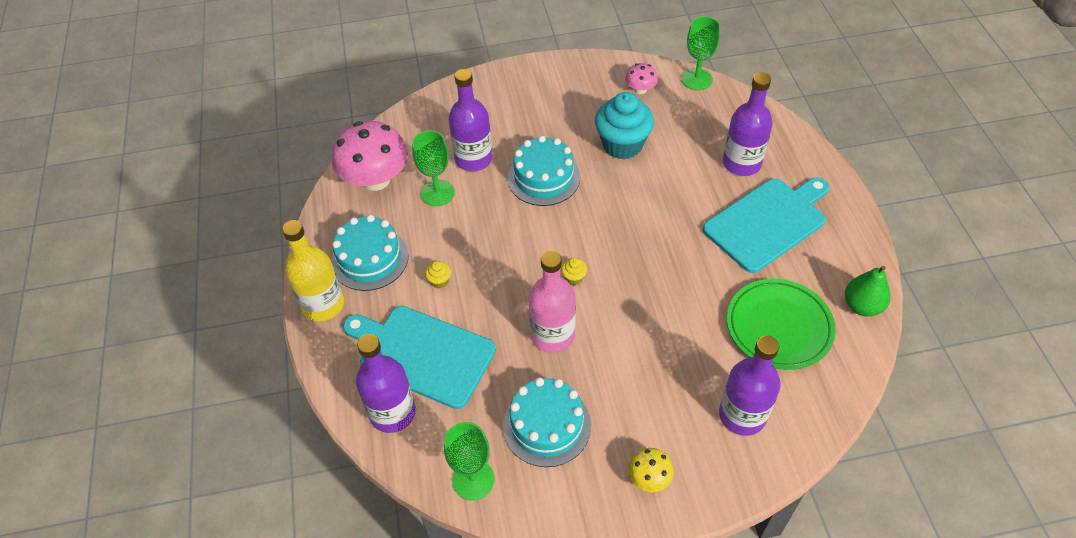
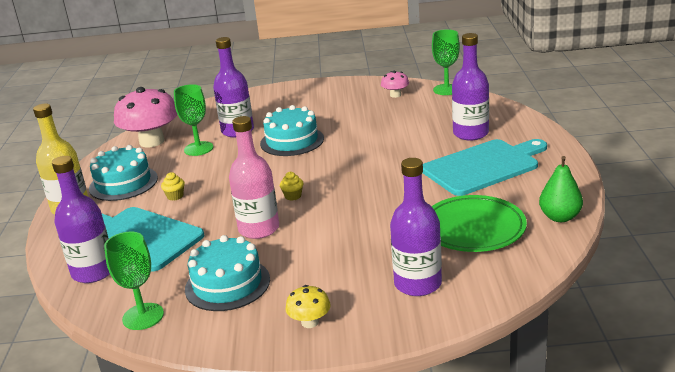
camera: 10 degrees right, 25 degrees down
turquoise cupcake [595,92,654,159] -> none

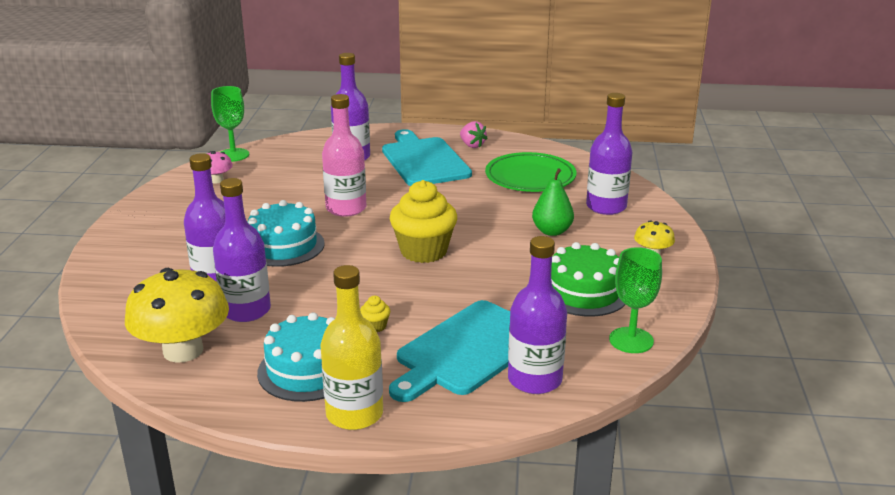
camera: 85 degrees left, 0 degrees up
pink mushroom [114,87,178,147] -> yellow mushroom [125,268,229,363]
green goblet [174,84,213,156] -> purple bottle [213,178,271,322]
turquoise cake [185,235,270,311] -> green cake [551,242,626,317]
pink bottle [229,116,279,239] -> pink bottle moved to [322,94,366,217]
yellow cupcake [280,172,304,201] -> yellow cupcake [390,180,457,263], size x2.47
green pear [539,156,583,222] -> green pear moved to [532,168,574,236]
none -> pink strawberry [460,121,488,148]

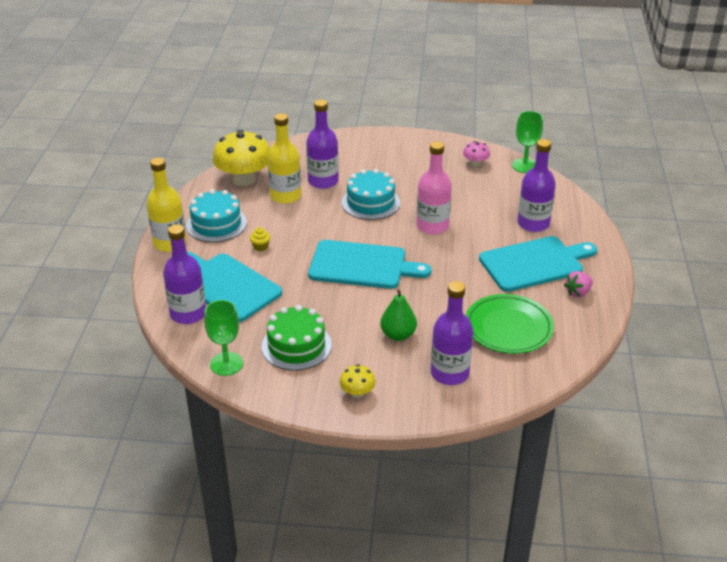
camera: 90 degrees right, 10 degrees up
purple bottle [213,178,271,322] -> yellow bottle [267,113,301,204]
yellow cupcake [390,180,457,263] -> turquoise cutting board [308,240,431,289]

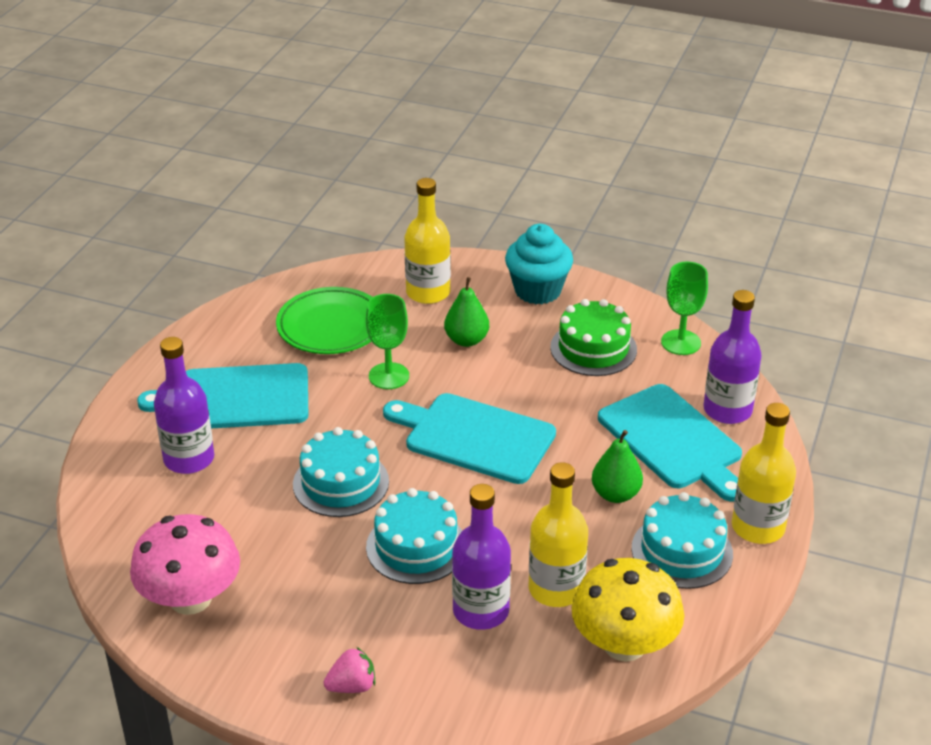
camera: 165 degrees left, 0 degrees up
yellow cupcake [250,227,270,251] -> green pear [592,430,643,503]
yellow mushroom [340,364,376,398] -> turquoise cupcake [505,224,573,304]
pink bottle [417,141,452,234] -> turquoise cake [293,427,389,517]
purple bottle [431,281,474,385] -> yellow bottle [404,178,451,304]
pink mushroom [463,141,490,167] -> pink mushroom [130,514,240,615], size x2.12
green goblet [512,111,543,173] -> green goblet moved to [366,294,409,389]
pink strawberry [564,271,593,297] -> pink strawberry moved to [324,647,375,693]

